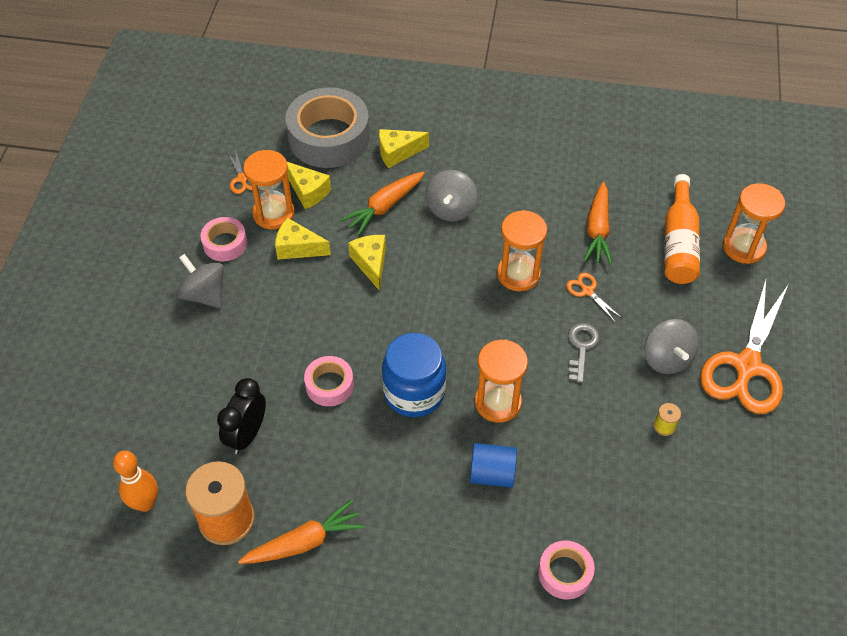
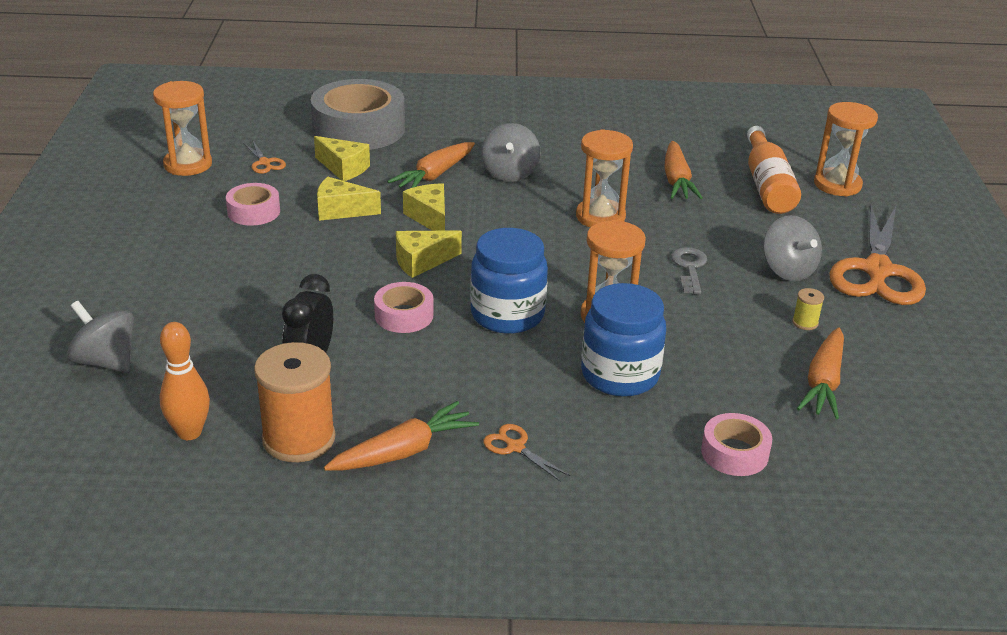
camera: 10 degrees left, 20 degrees down
grey spinning top [177,254,224,308] -> grey spinning top moved to [67,301,134,373]
orange hourglass [243,150,294,229] -> orange hourglass moved to [153,81,212,176]
yellow cheese [379,129,429,168] -> yellow cheese moved to [396,230,462,278]
blue cylinder [470,443,517,488] -> blue jar [581,283,666,397]
orange scissors [566,273,622,322] -> orange scissors moved to [483,424,570,482]
none -> orange carrot [797,327,844,419]

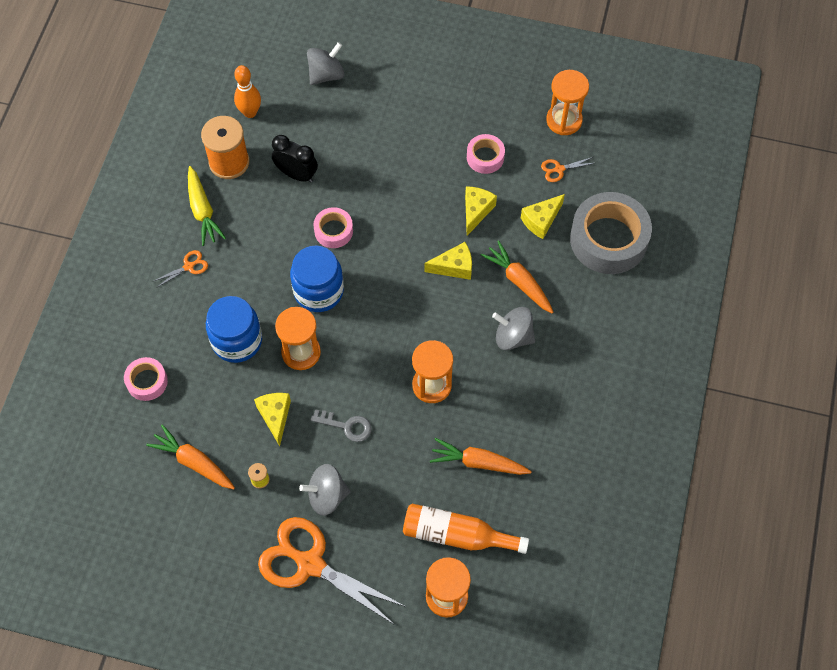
camera: 105 degrees right, 30 degrees up
orange carrot [324,401,479,471] -> yellow carrot [188,166,226,246]
yellow cheese [396,230,462,278] -> yellow cheese moved to [254,393,291,446]

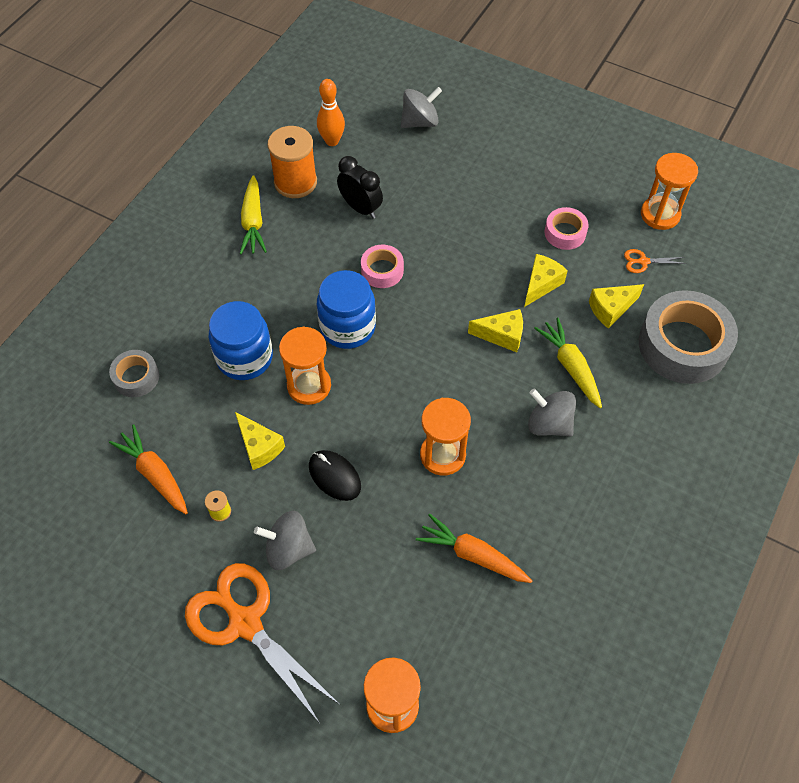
camera: 15 degrees right, 5 degrees down
pink tape [124,357,168,401] -> grey tape [109,350,159,397]
orange scissors [152,250,208,288] -> none
yellow cheese [254,393,291,446] -> yellow cheese turned 135 degrees clockwise [235,412,285,470]
grey key [311,409,372,442] -> black mouse [309,450,361,501]
orange bottle [403,504,529,554] -> none
orange carrot [481,240,554,314] -> yellow carrot [534,317,602,408]

